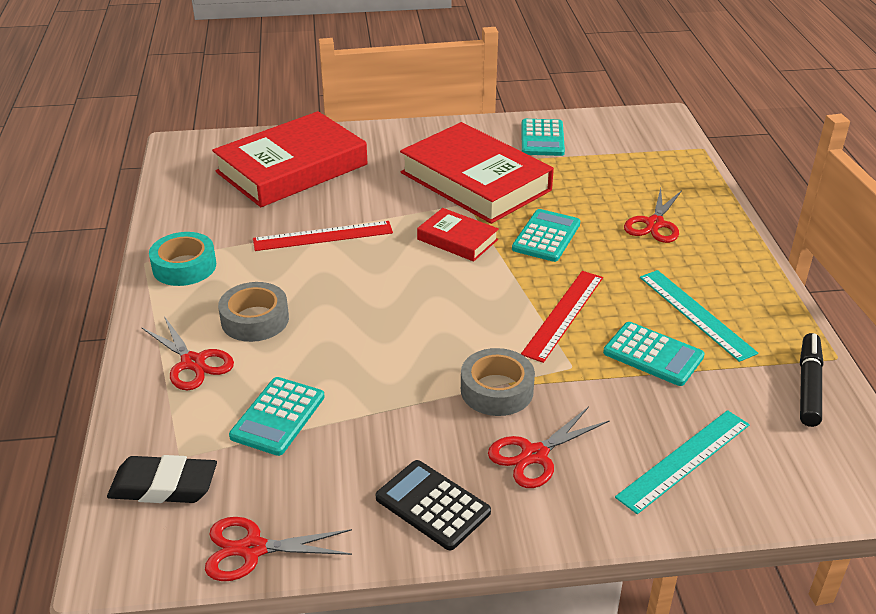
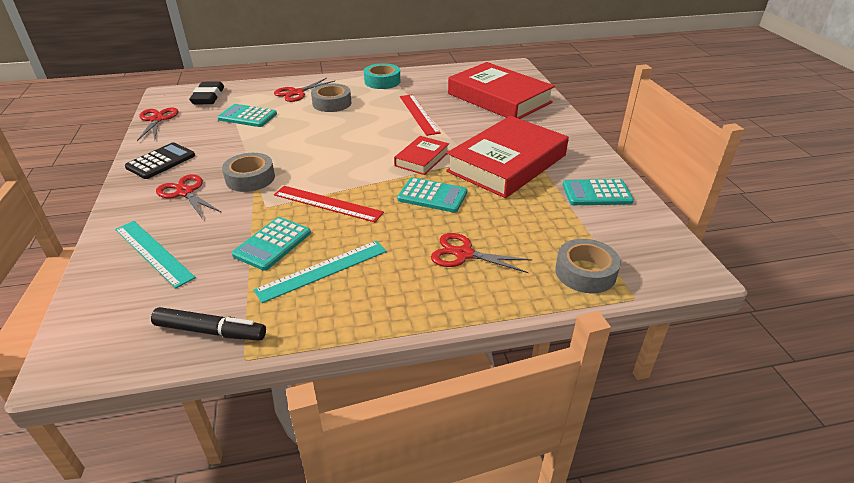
camera: 85 degrees right, 0 degrees up
none -> grey tape [555,239,621,293]

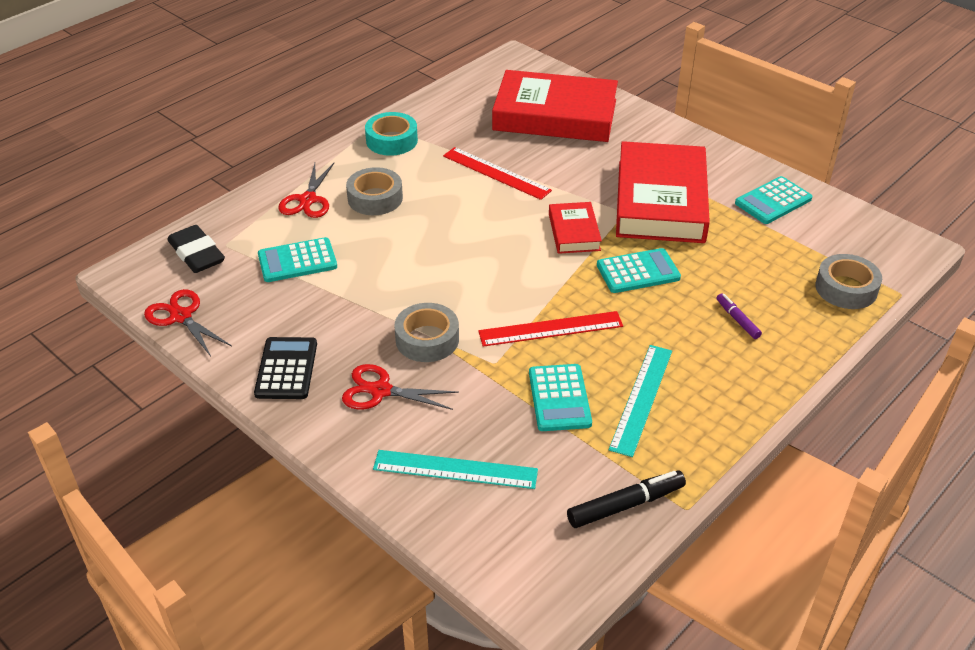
camera: 35 degrees left, 5 degrees up
red scissors [431,233,532,273] -> purple marker [717,293,762,339]

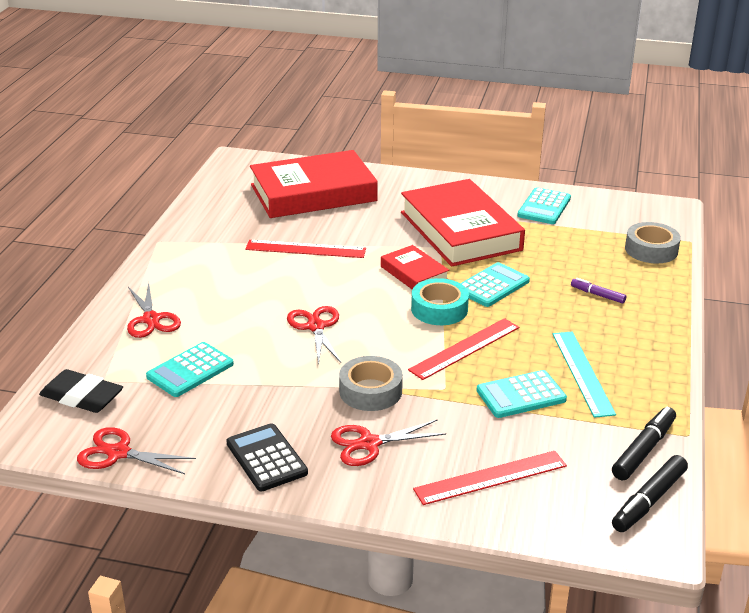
camera: 30 degrees left, 10 degrees down
grey tape [346,167,403,215] -> none
turquoise tape [365,112,418,156] -> turquoise tape moved to [411,278,469,325]
turquoise ruler [373,450,538,489] -> red ruler [413,451,567,505]
turquoise calculator [529,364,592,431] -> turquoise calculator turned 105 degrees clockwise [477,370,567,418]
none -> red scissors [287,306,341,364]
none -> black marker [612,455,688,532]

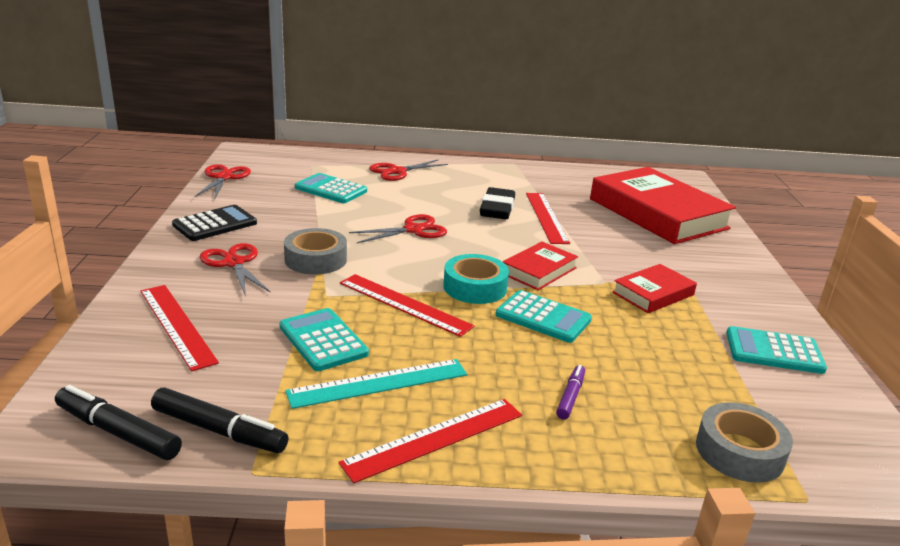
camera: 75 degrees right, 5 degrees down
black eraser [39,369,123,413] -> black eraser moved to [480,187,515,219]
red book [401,179,525,267] -> red book [612,264,697,313], size x0.48
none -> red ruler [338,399,522,483]

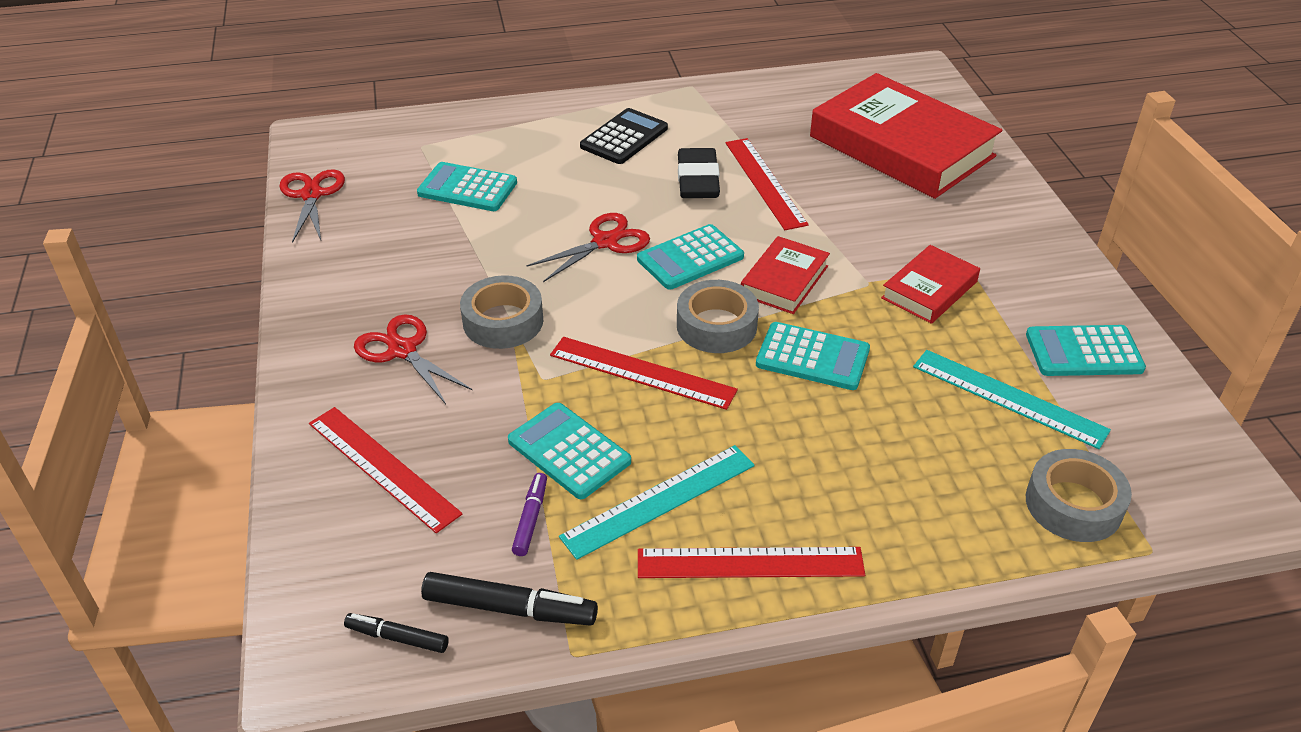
camera: 10 degrees left, 15 degrees up
black marker [55,385,182,460] -> black marker [344,613,449,653], size x0.60
black calculator [172,205,257,241] -> black calculator moved to [580,108,668,164]
red ruler [338,399,522,483] -> red ruler turned 45 degrees clockwise [638,547,865,578]
red scissors [369,159,448,181] -> none
turquoise tape [443,254,509,304] -> grey tape [677,280,759,353]
purple marker [556,365,585,420] -> purple marker moved to [512,473,547,556]
none -> turquoise calculator [637,224,744,290]
none -> turquoise ruler [913,350,1111,449]

